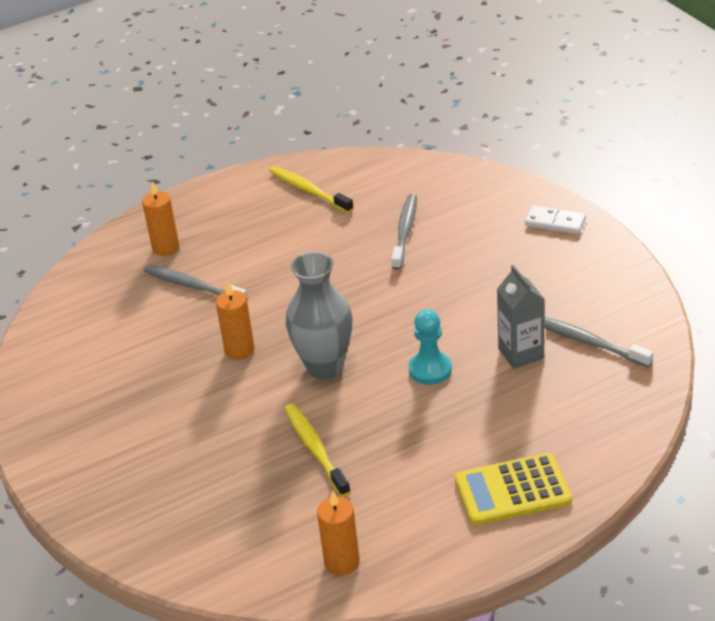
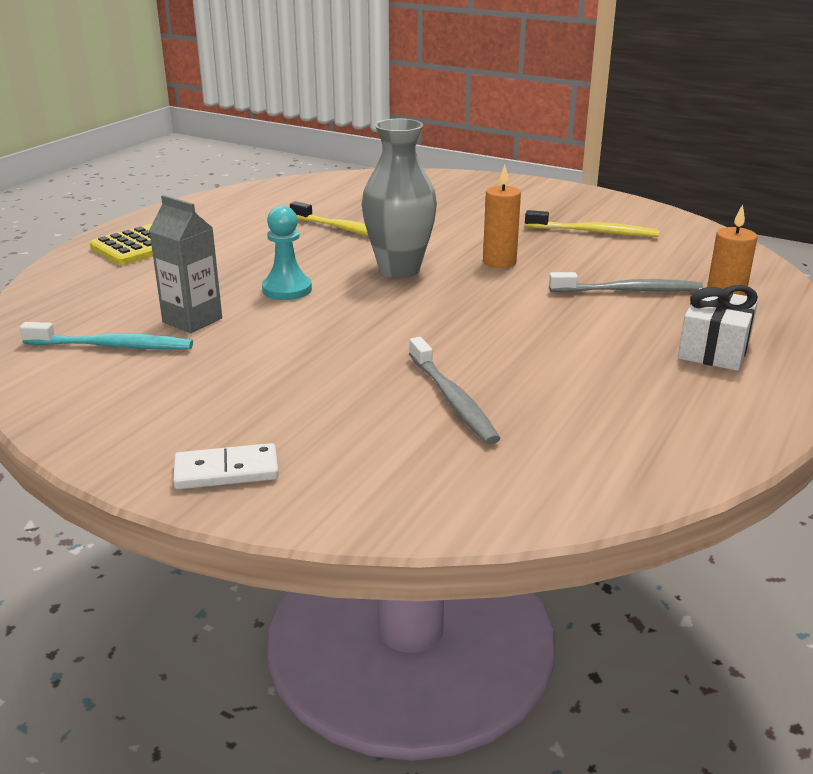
camera: 145 degrees right, 10 degrees down
yellow toothbrush [269,166,354,213] -> yellow toothbrush moved to [525,210,659,237]
orange candle [317,491,360,576] -> none
grey toothbrush [544,317,653,367] -> turquoise toothbrush [20,322,193,350]
none -> white gift [678,285,758,371]

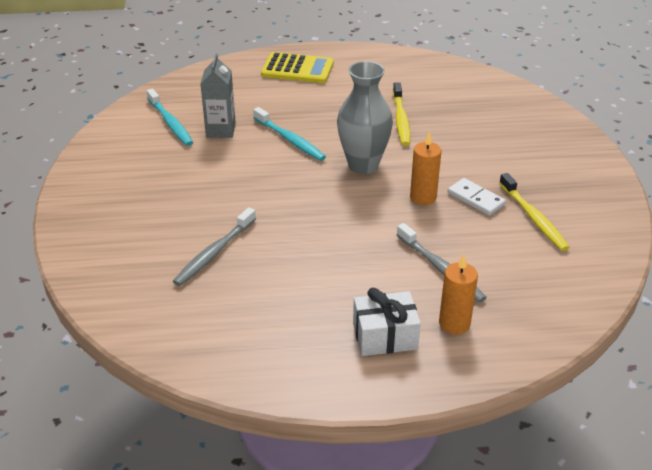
camera: 55 degrees right, 10 degrees up
white domino [173,443,279,489] -> white domino moved to [448,178,506,216]
turquoise pawn [262,206,312,300] -> turquoise toothbrush [253,107,326,161]

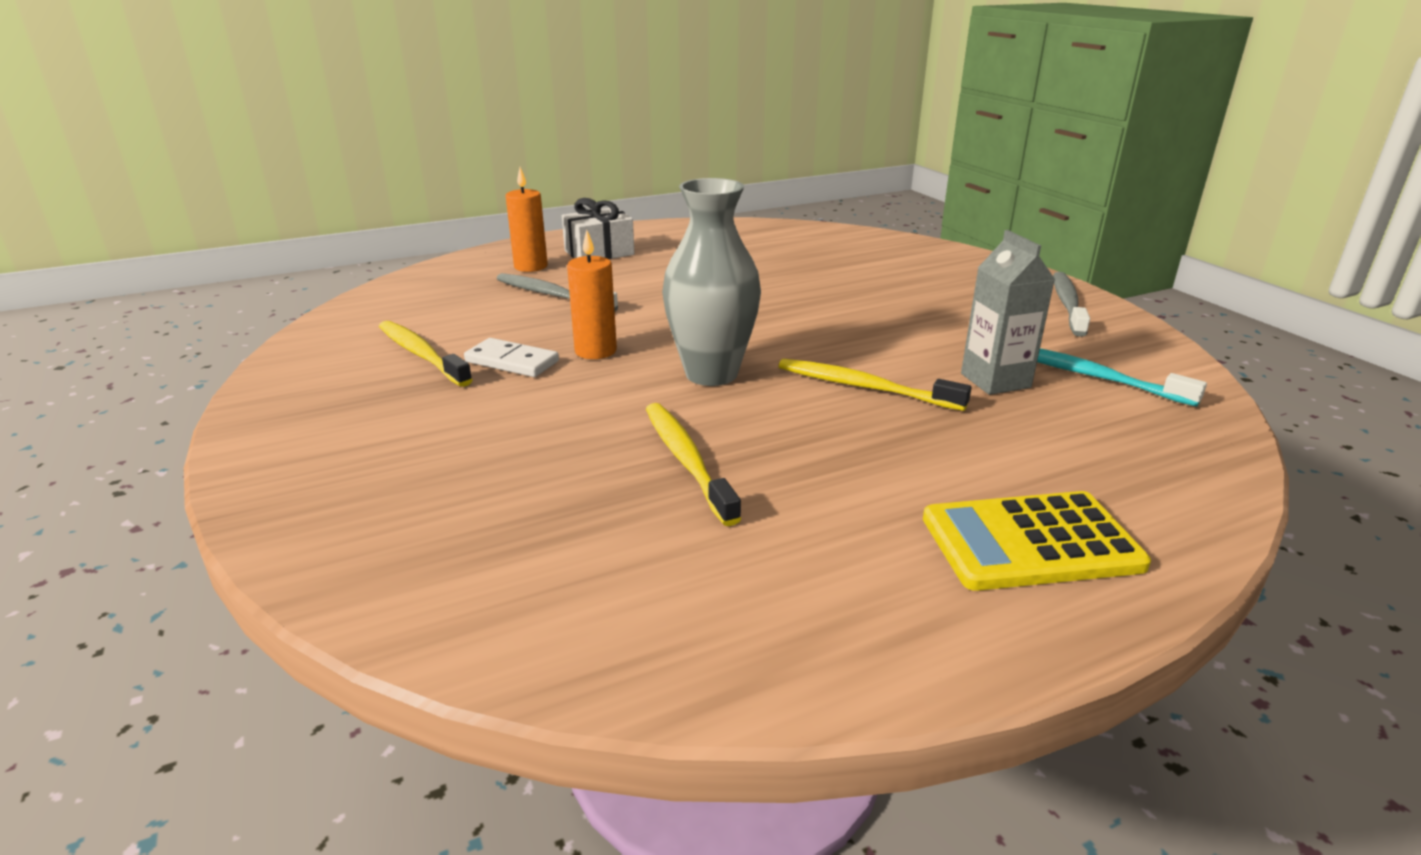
camera: 160 degrees right, 10 degrees down
grey toothbrush [173,207,256,286] -> grey toothbrush moved to [1053,272,1090,337]
turquoise toothbrush [253,107,326,161] -> yellow toothbrush [779,359,972,411]

